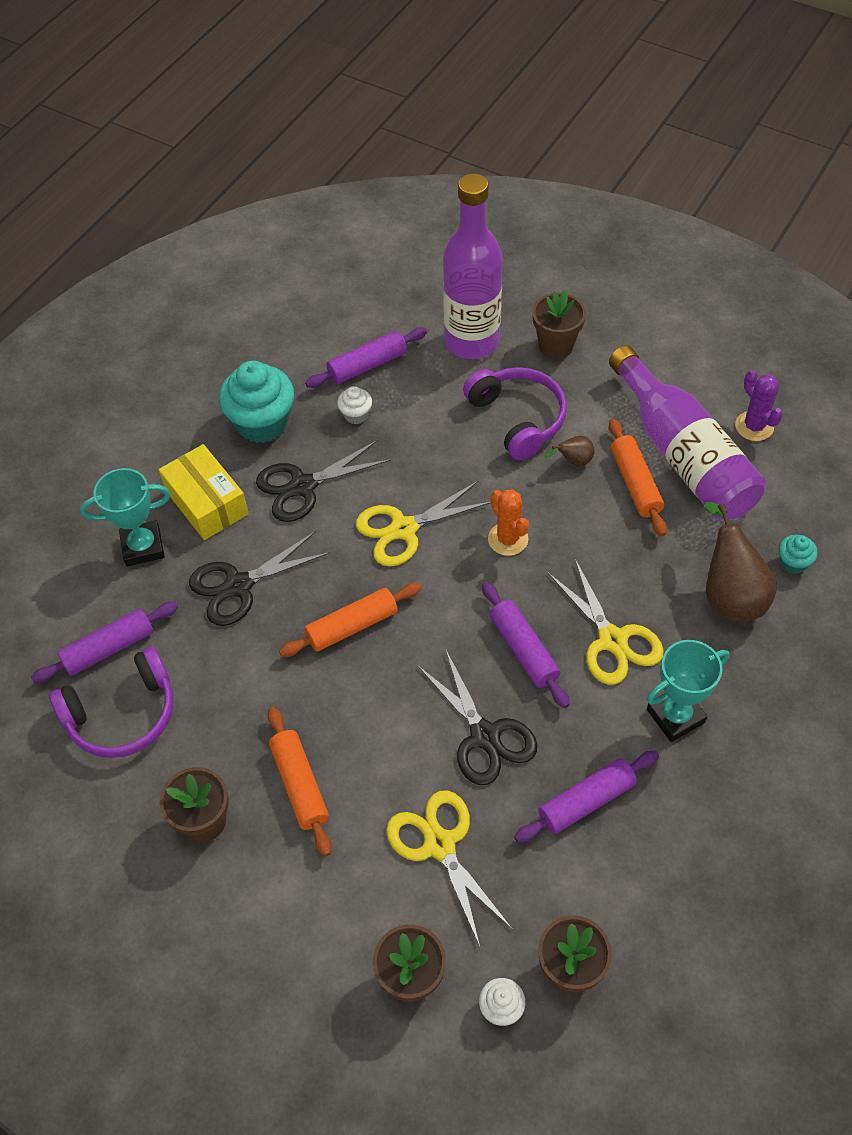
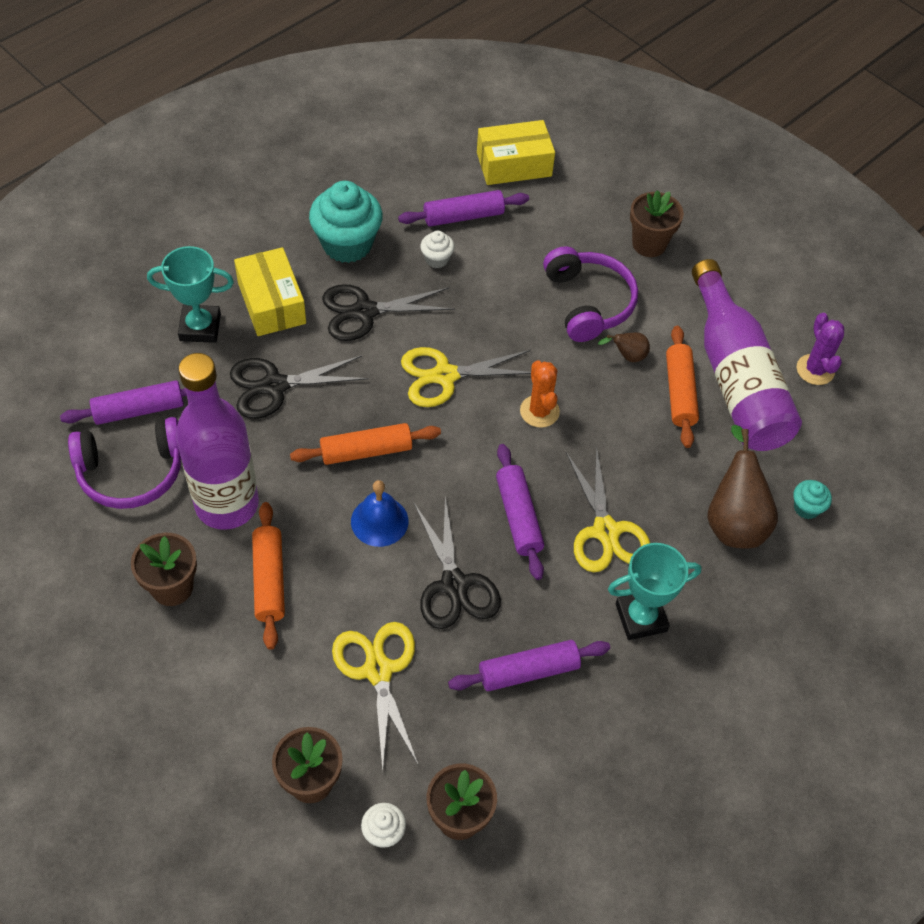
camera: 10 degrees right, 0 degrees up
purple bottle [443,174,502,359] -> purple bottle moved to [176,353,259,530]
none -> blue bell [351,480,408,547]
none -> yellow box [477,120,555,185]

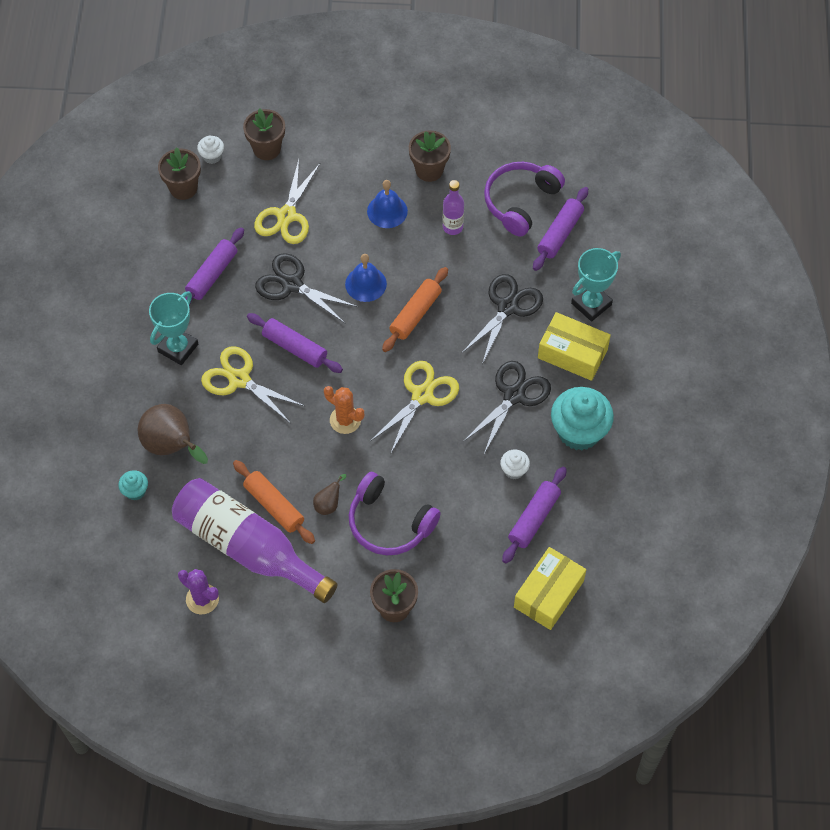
camera: 140 degrees right, 5 degrees up
purple bottle [176,353,259,530] -> purple bottle [443,180,464,235], size x0.46
orange rolling pin [252,502,285,650] -> blue bell [367,180,408,228]
yellow scissors [332,622,419,771] -> yellow scissors turned 75 degrees clockwise [254,160,320,244]

